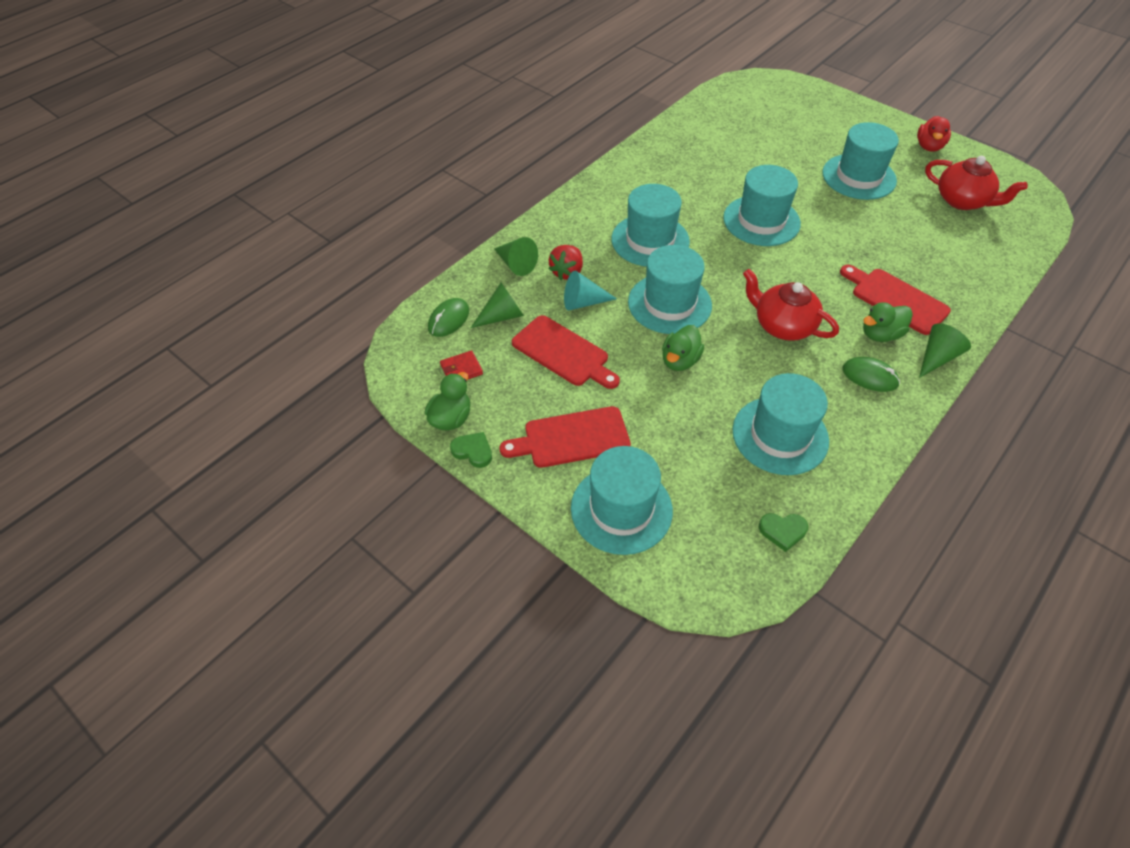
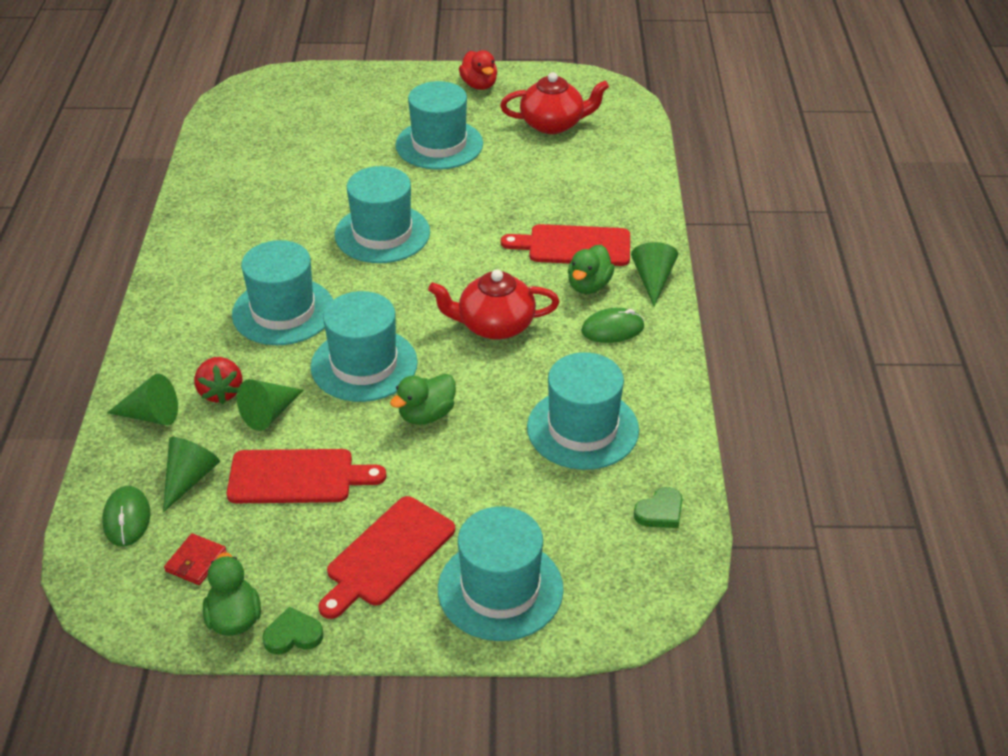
camera: 40 degrees left, 10 degrees down
turquoise cone [564,271,617,311] -> green cone [237,379,304,431]
green duck [662,325,704,371] -> green duck turned 60 degrees clockwise [390,374,456,425]

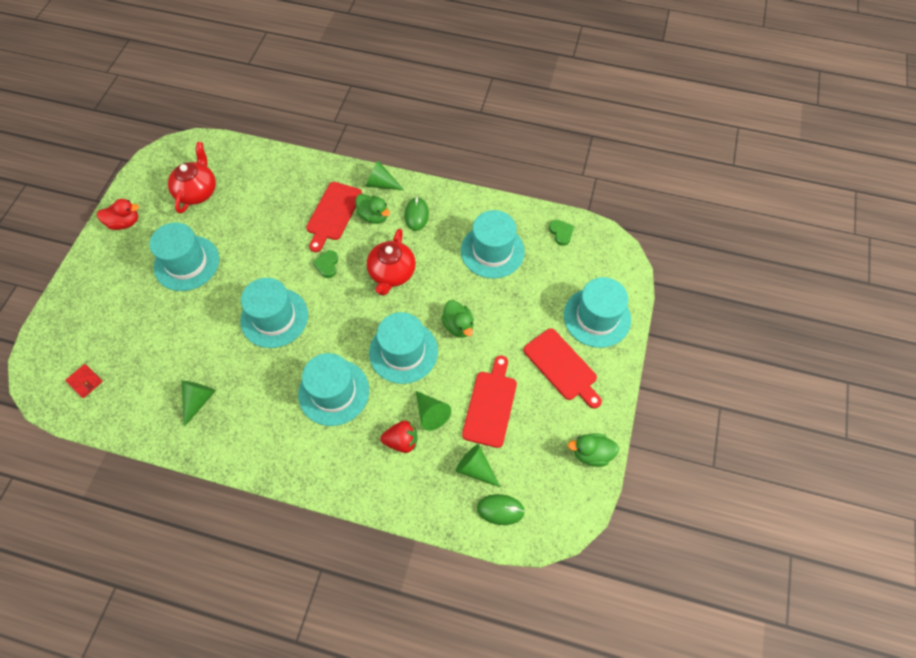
camera: 75 degrees left, 20 degrees up
green cone [107,374,178,425] -> green cone moved to [181,381,216,427]
red wallet [164,533,227,585] -> red wallet moved to [65,364,103,398]
green heart [262,607,324,654] -> green heart moved to [313,250,338,278]

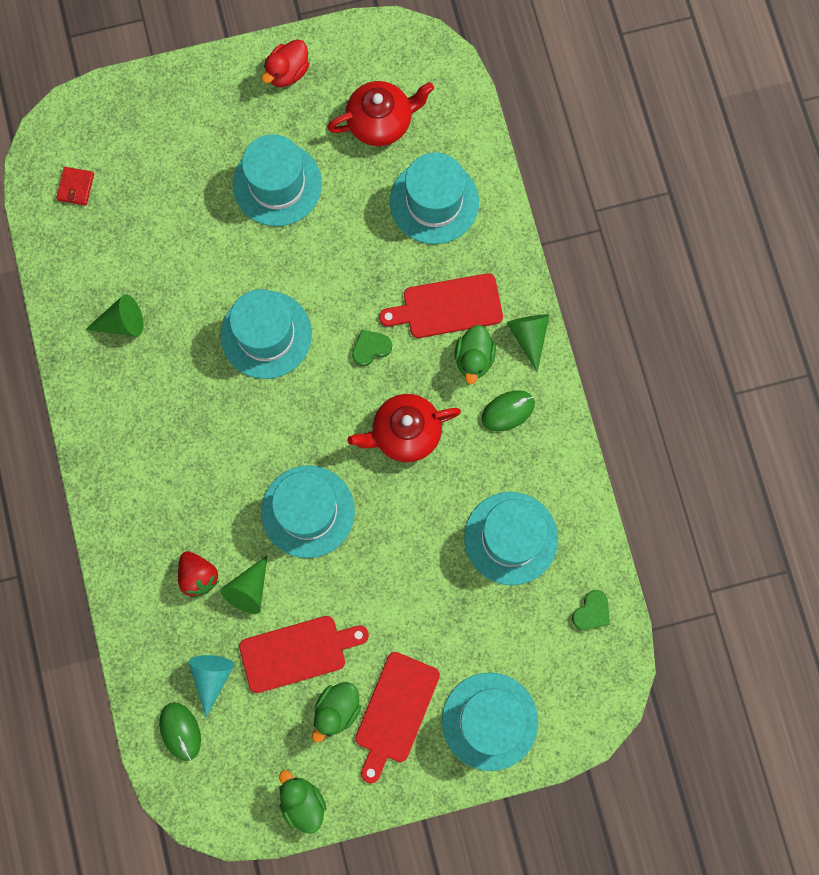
camera: 60 degrees right, 15 degrees up
red duck [97,199,139,230] -> red duck turned 75 degrees clockwise [262,39,309,87]
turquoise hat [298,353,369,426] -> turquoise hat moved to [390,152,479,244]
green duck [441,300,474,338] -> green duck moved to [312,682,361,743]
green cone [455,444,501,488] -> turquoise cone [189,655,234,717]

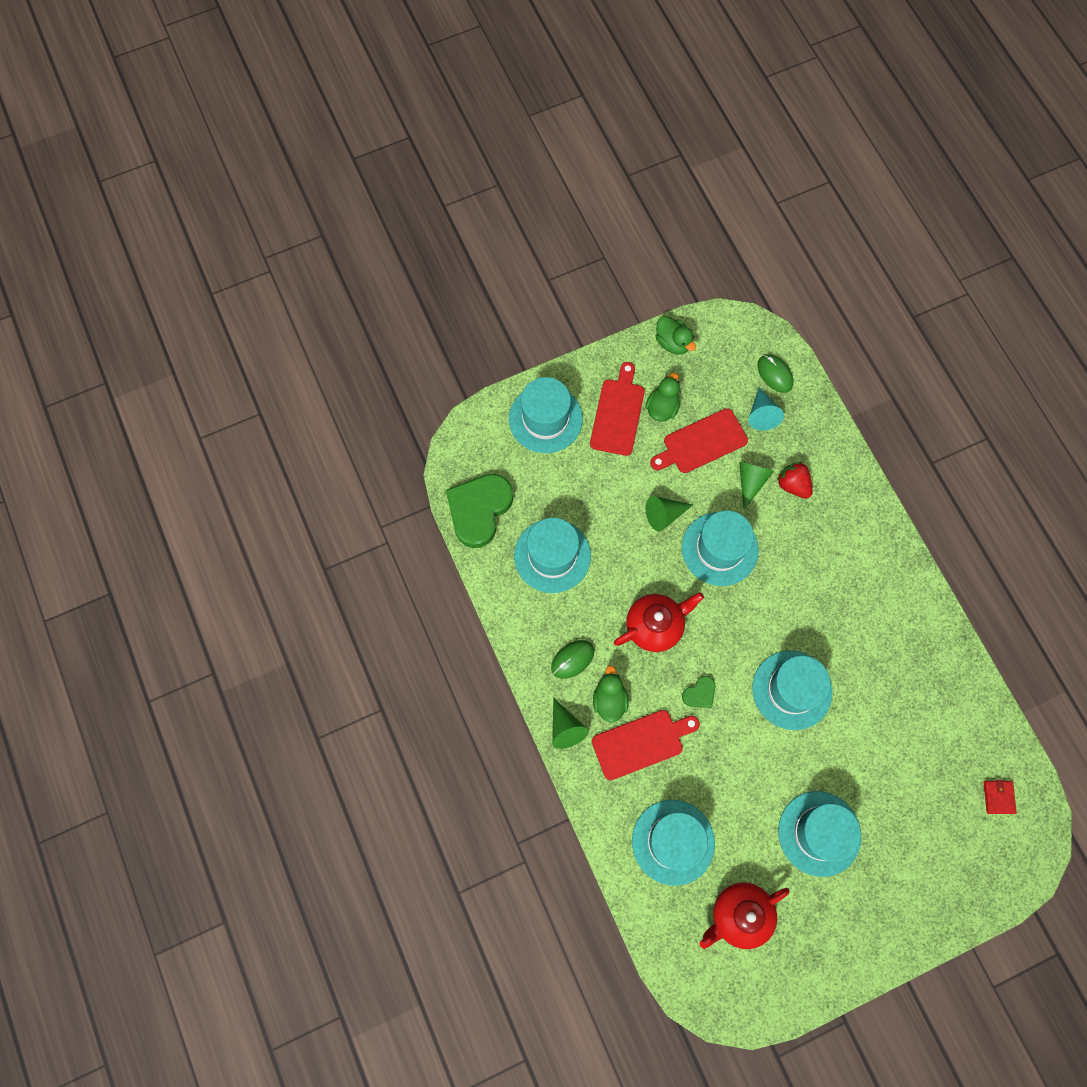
camera: 170 degrees right, 5 degrees down
green cone [85,294,143,336] -> green cone moved to [646,496,693,532]
red duck [262,39,309,87] -> none
green heart [572,590,610,630] -> green heart [446,474,513,548], size x2.23

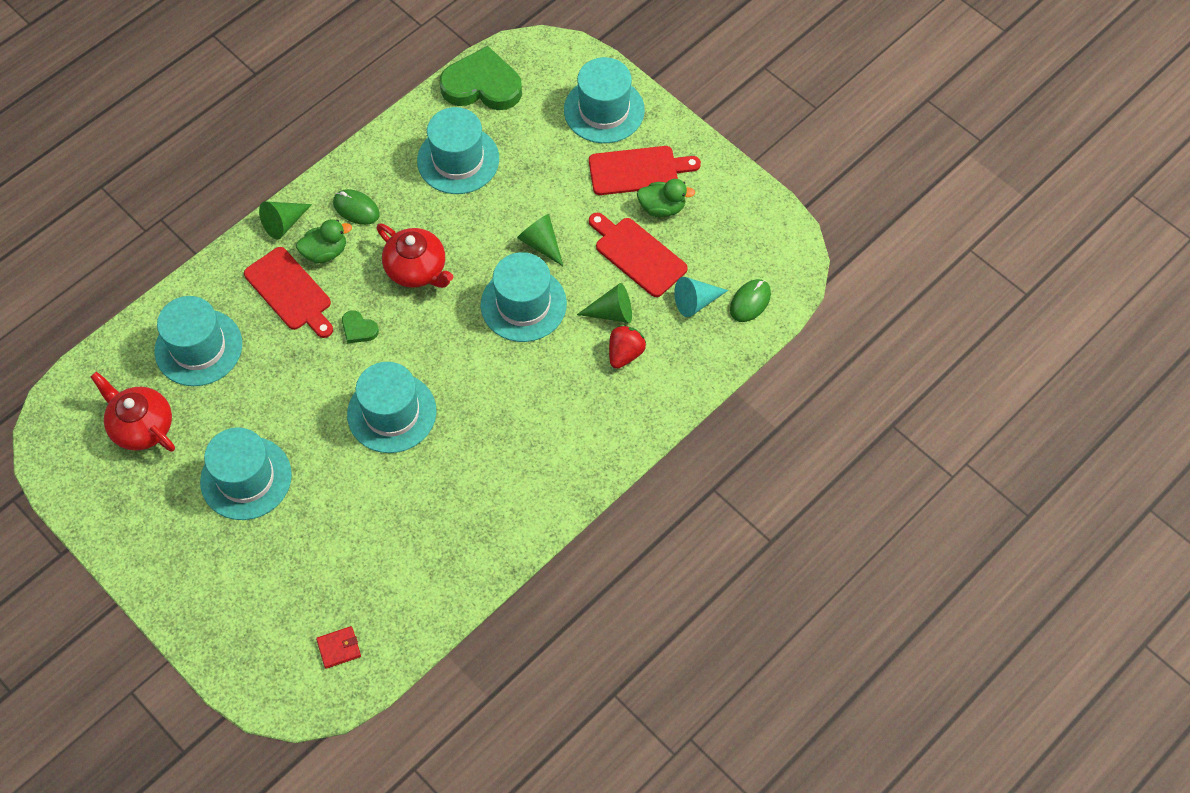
camera: 70 degrees right, 10 degrees down
green duck [656,316,696,355] -> none

